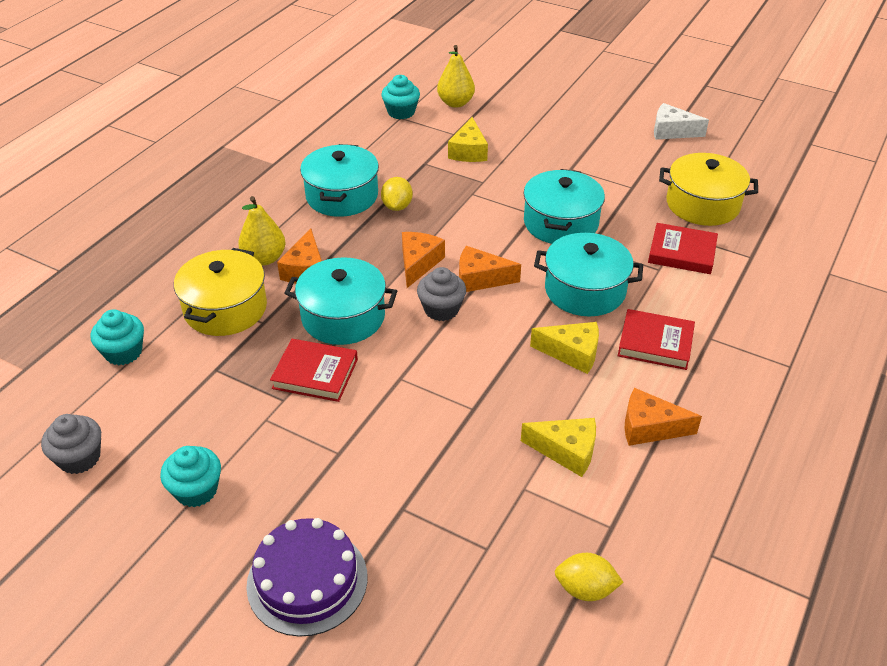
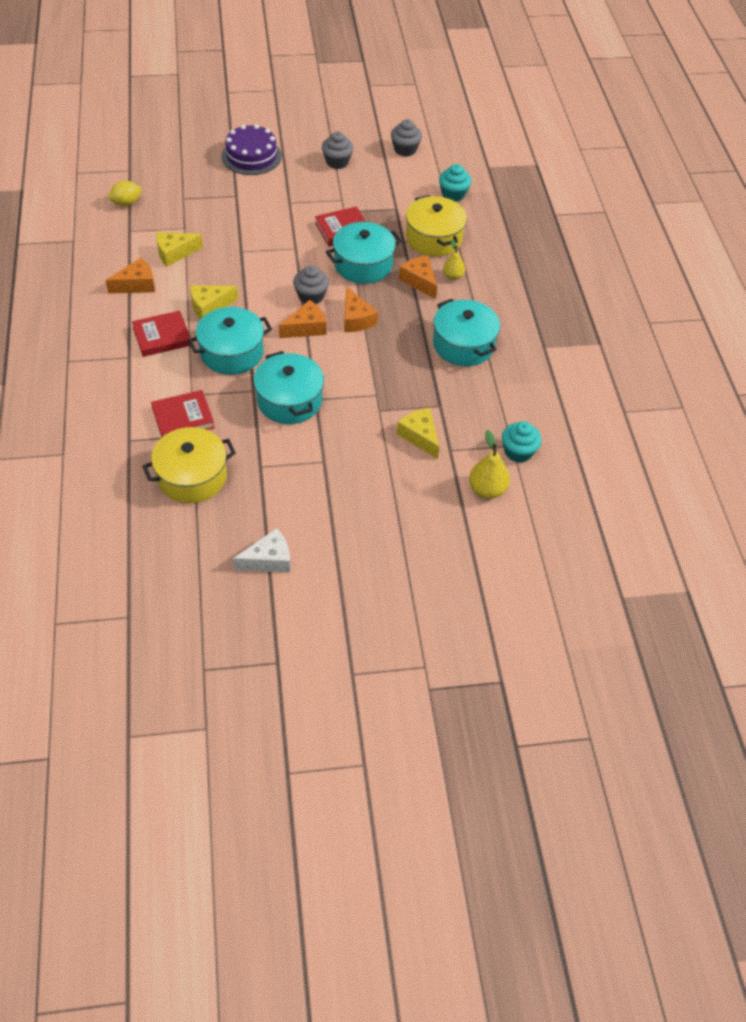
camera: 140 degrees right, 10 degrees up
turquoise cupcake [160,446,221,507] -> grey cupcake [322,131,353,169]
yellow pear [238,196,286,266] -> yellow pear [443,240,465,280], size x0.64
yellow lemon [381,177,413,211] -> none

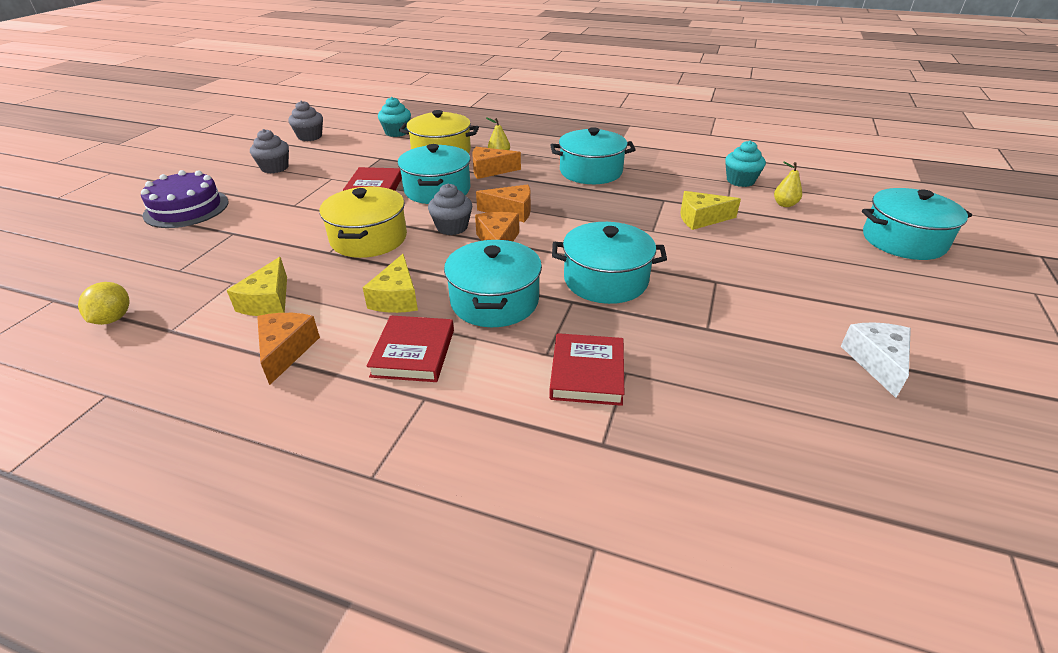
camera: 60 degrees left, 15 degrees down
yellow pot [143,427,236,503] -> yellow pot moved to [319,186,407,258]
yellow pear [469,430,510,499] -> yellow pear [774,161,802,207], size x0.64
none -> turquoise pot [862,188,972,260]

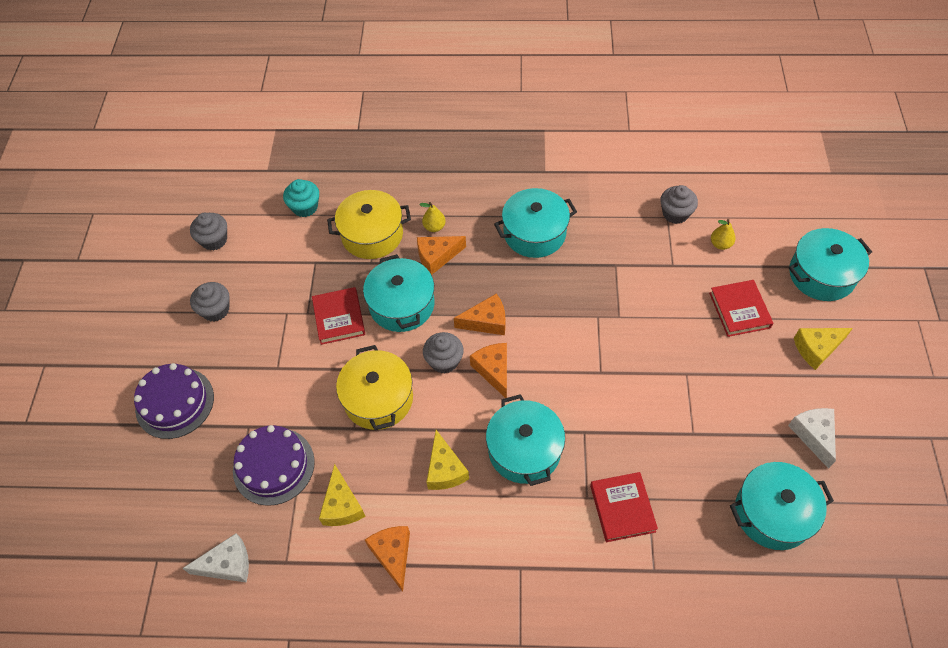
camera: 15 degrees left, 20 degrees up
yellow lemon [78,282,130,325] -> white cheese [182,533,249,583]
red book [366,315,454,382] -> red book moved to [709,280,773,337]
turquoise pot [552,222,667,304] -> turquoise pot moved to [730,462,834,550]
yellow cheese [680,191,741,230] -> yellow cheese moved to [794,328,853,370]
turquoise cupcake [725,140,766,187] -> grey cupcake [660,185,698,224]
none -> purple cake [233,425,315,506]

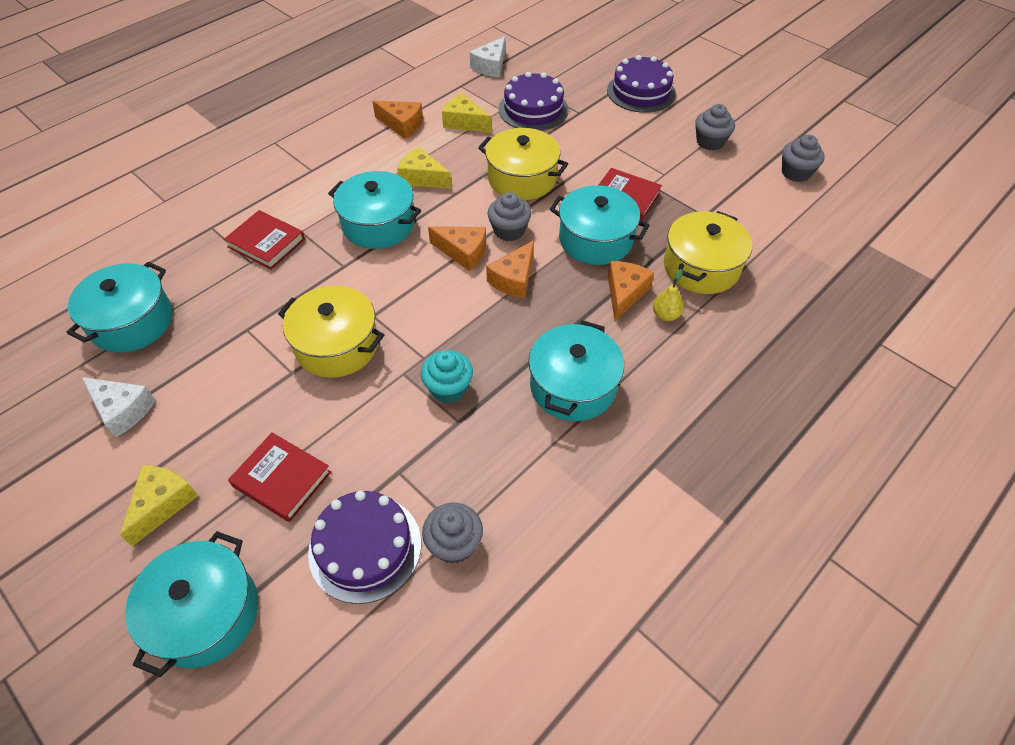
camera: 130 degrees right, 5 degrees down
turquoise cupcake [283,179,319,217] -> turquoise cupcake moved to [421,350,473,403]
yellow pear [711,219,736,250] -> purple cake [308,491,421,604]
none -> yellow pot [278,286,384,378]

